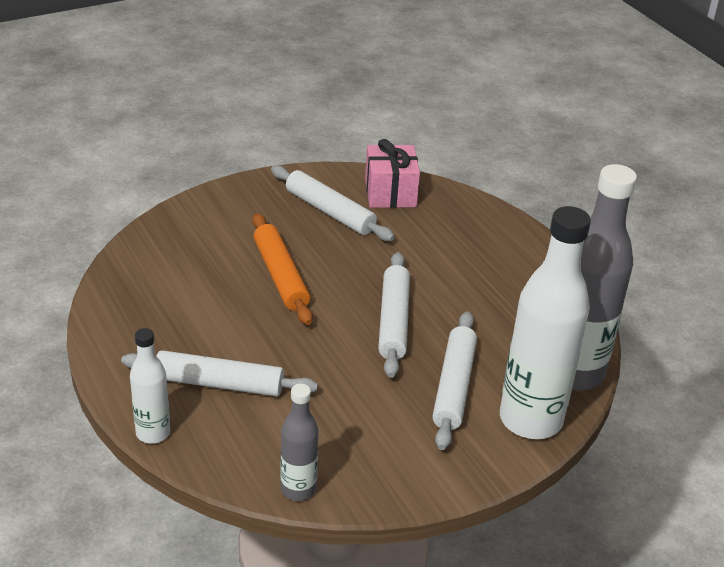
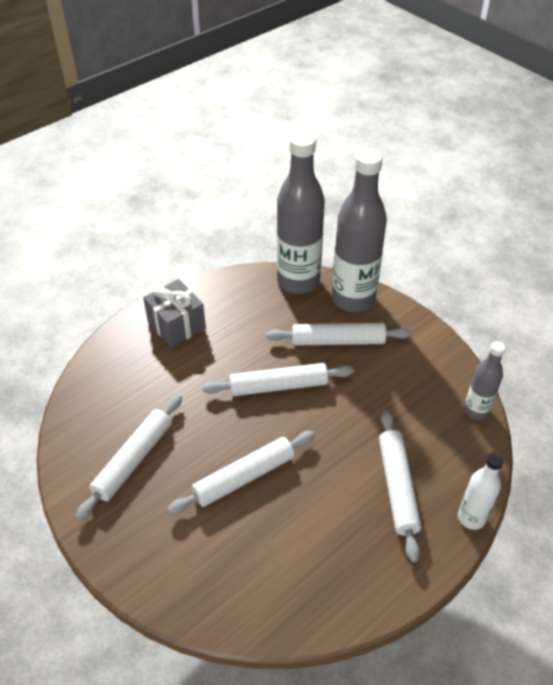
camera: 100 degrees left, 10 degrees up
orange rolling pin [252,213,313,325] -> white rolling pin [168,431,315,514]
pink gift [365,139,420,208] -> none
white bottle [500,206,591,439] -> grey bottle [332,148,387,312]
none -> grey gift [143,279,206,348]

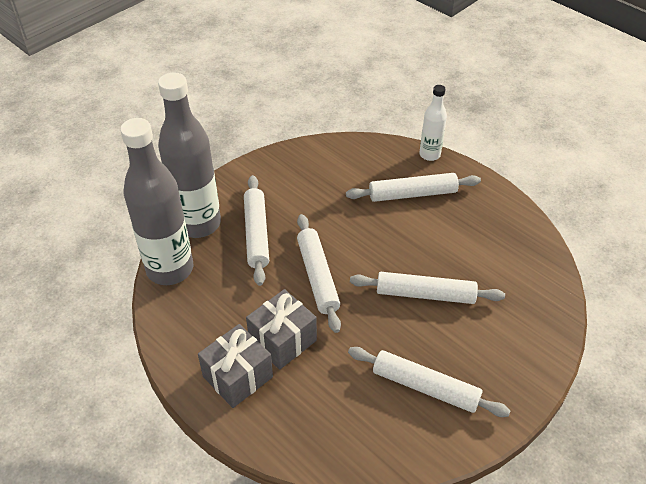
camera: 95 degrees left, 0 degrees up
white rolling pin [168,431,315,514] -> white rolling pin turned 45 degrees counterclockwise [350,272,505,304]
grey bottle [464,341,506,420] -> none
none -> grey gift [246,289,317,370]

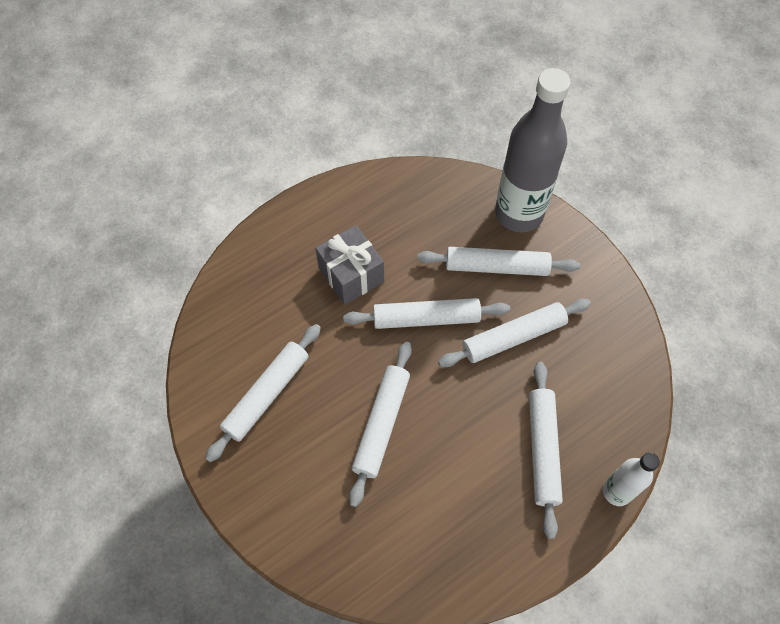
camera: 100 degrees right, 15 degrees up
grey bottle [120,118,193,285] -> none
grey gift [198,324,273,408] -> none
none -> white rolling pin [438,299,591,367]

